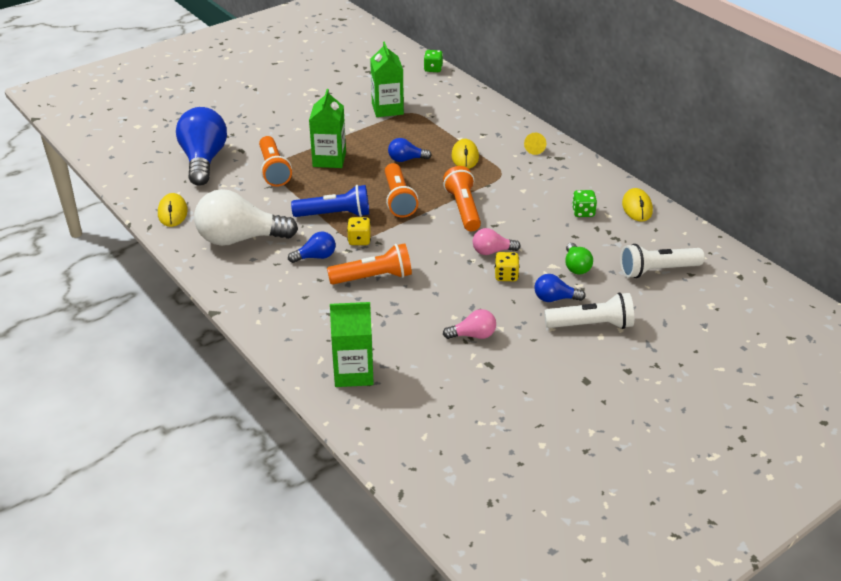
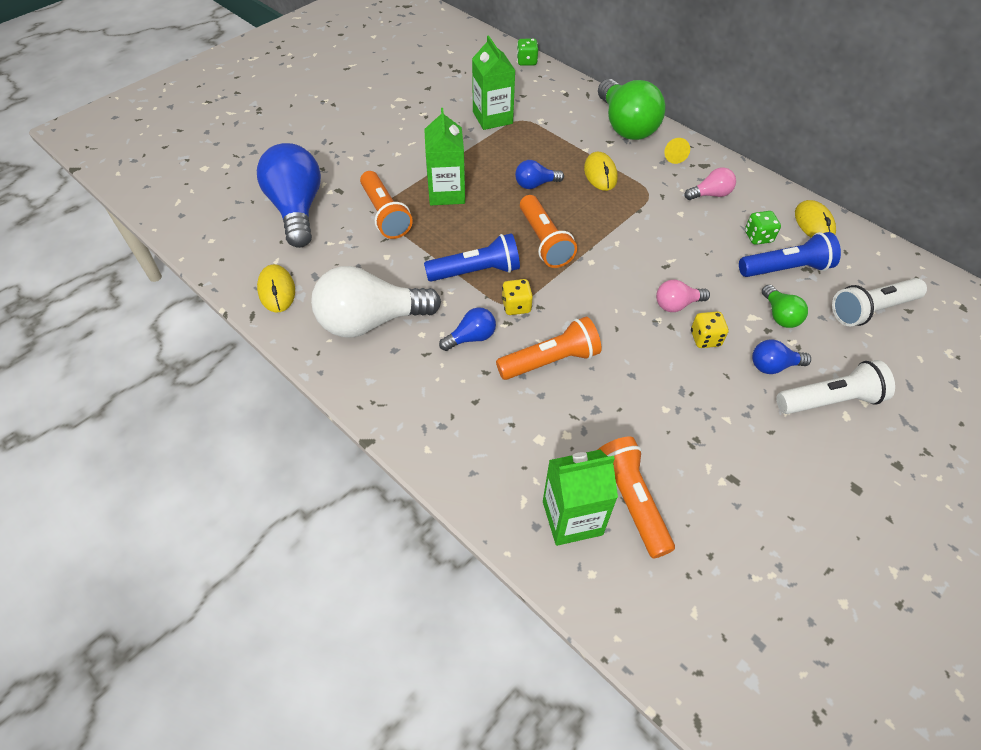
camera: 10 degrees left, 15 degrees up
orange flashlight [443,166,481,231] -> orange flashlight moved to [597,436,675,559]
pink light bulb [443,309,496,339] -> pink light bulb moved to [685,167,736,200]
none -> green light bulb [598,79,666,140]
none -> blue flashlight [739,232,841,277]

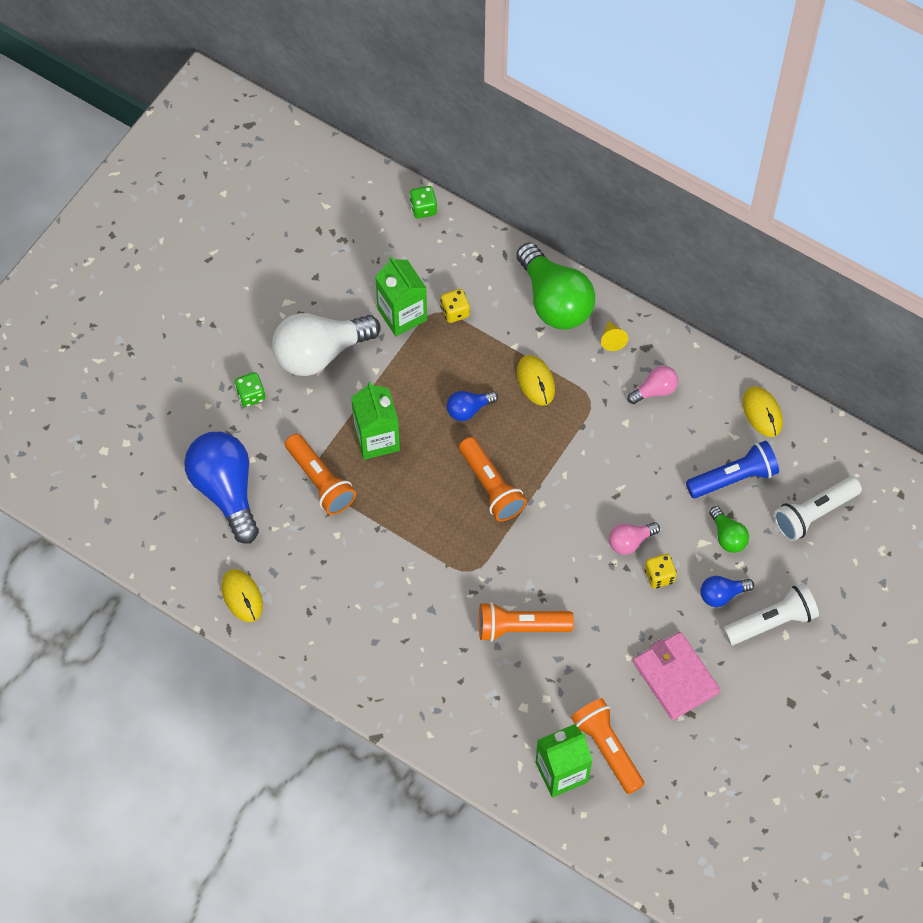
camera: 10 degrees left, 10 degrees up
white light bulb [311,266,441,338] -> white light bulb moved to [272,313,381,376]
blue flashlight [424,233,520,281] -> none
blue light bulb [439,307,496,351] -> none
orange flashlight [496,317,601,380] -> orange flashlight turned 150 degrees counterclockwise [479,602,574,642]
yellow dice [502,279,533,315] -> yellow dice moved to [440,289,470,323]
green dice [745,211,781,245] -> green dice moved to [235,372,265,407]
none -> pink wallet [633,632,720,720]

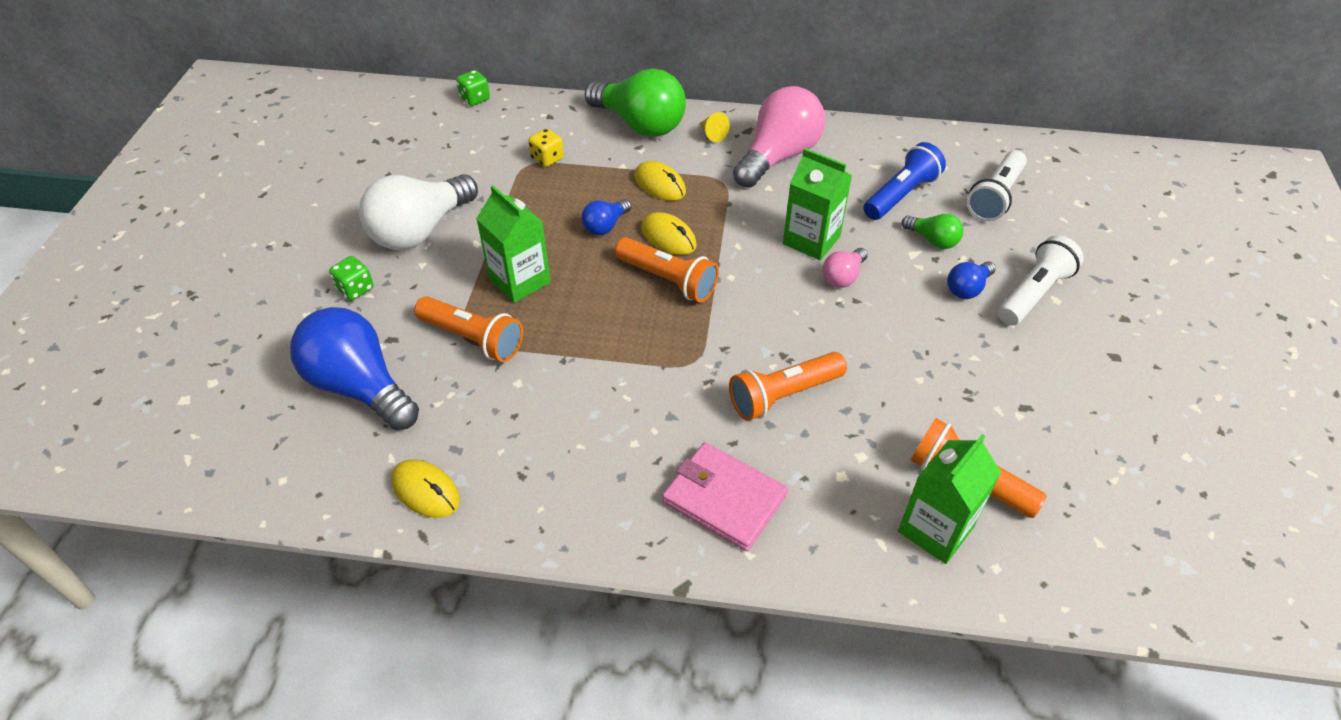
camera: 25 degrees left, 15 degrees down
green carton [375,256,427,336] -> green carton moved to [783,148,852,260]
pink light bulb [627,366,678,404] -> pink light bulb [733,86,825,188], size x2.08
pink wallet [633,632,720,720] -> pink wallet moved to [662,442,788,551]
yellow dice [645,554,677,588] -> none
yellow mouse [743,386,783,437] -> yellow mouse moved to [641,212,697,255]

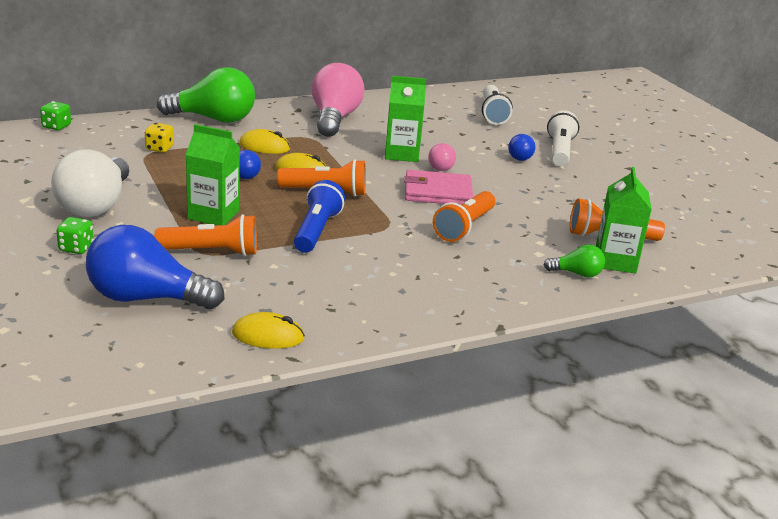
camera: 35 degrees left, 20 degrees down
pink wallet [662,442,788,551] -> pink wallet moved to [404,170,473,205]
yellow cone [700,112,730,142] -> none
blue flashlight [864,142,946,220] -> blue flashlight moved to [294,180,345,253]
green light bulb [902,214,963,249] -> green light bulb moved to [544,244,605,277]

